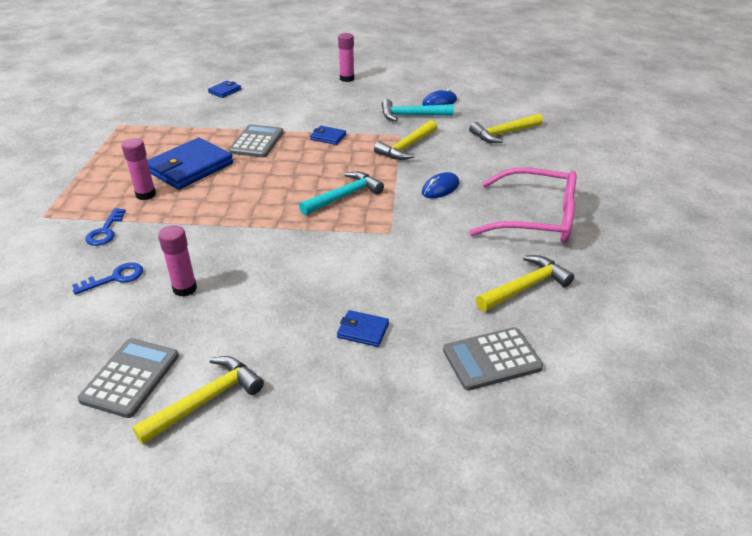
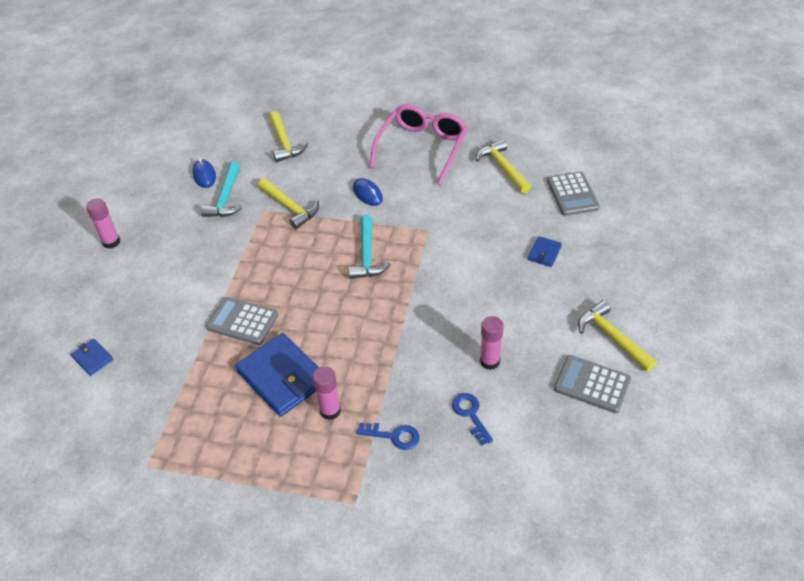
camera: 80 degrees left, 10 degrees up
turquoise hammer [299,172,384,215] -> turquoise hammer turned 150 degrees counterclockwise [349,215,391,279]
blue wallet [310,126,346,145] -> none

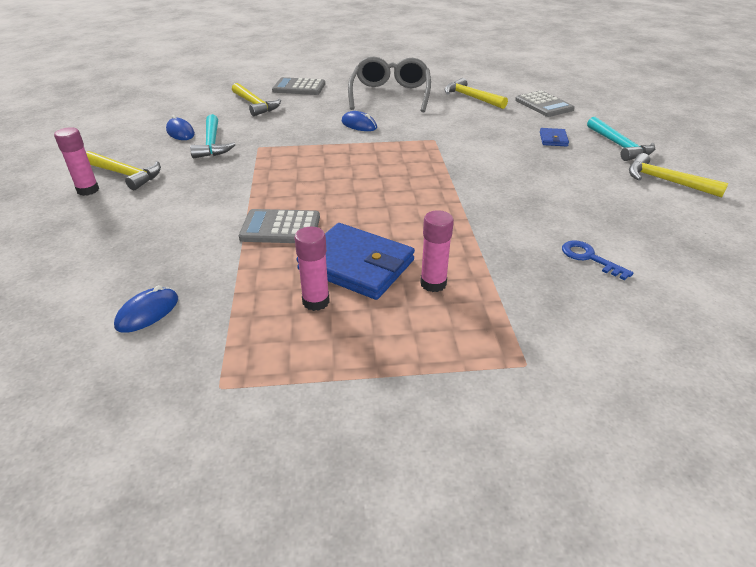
camera: 20 degrees left, 10 degrees down
blue wallet [71,339,113,376] -> none
yellow hammer [258,178,319,229] -> yellow hammer moved to [86,151,161,190]
turquoise hammer [349,215,391,279] -> turquoise hammer moved to [587,117,655,161]
blue key [356,423,419,450] -> none
pink glasses [369,104,468,185] -> grey glasses [348,56,431,112]
pink glue stick [480,316,504,370] -> pink glue stick moved to [294,227,330,311]
grey calculator [554,355,631,413] -> grey calculator moved to [272,77,325,95]
none -> blue mouse [114,285,178,333]

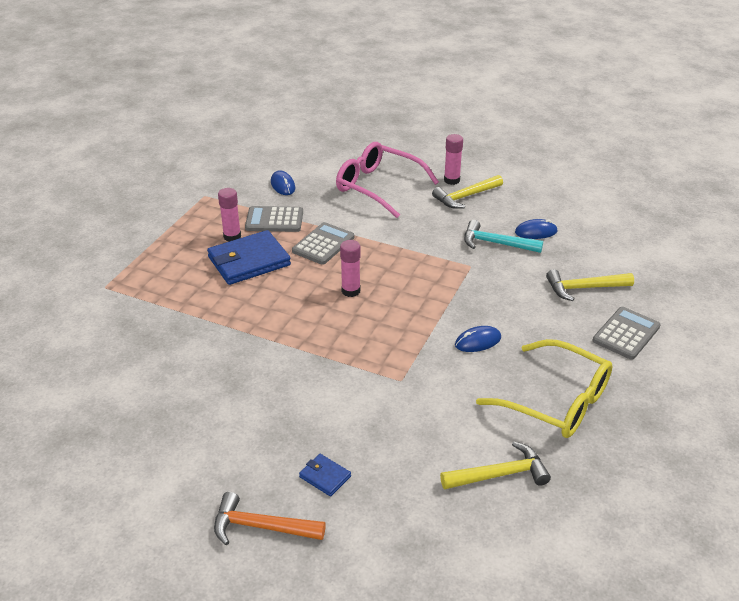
camera: 120 degrees right, 0 degrees up
grey glasses [348,56,431,112] -> yellow glasses [476,339,613,438]
pink glue stick [420,210,454,292] -> pink glue stick moved to [340,240,361,297]
grey calculator [515,90,575,117] -> grey calculator moved to [245,206,303,232]
blue key [562,240,634,280] -> none
turquoise hammer [587,117,655,161] -> orange hammer [214,492,326,545]
yellow hammer [629,153,728,198] -> none
none -> pink glasses [336,142,439,218]

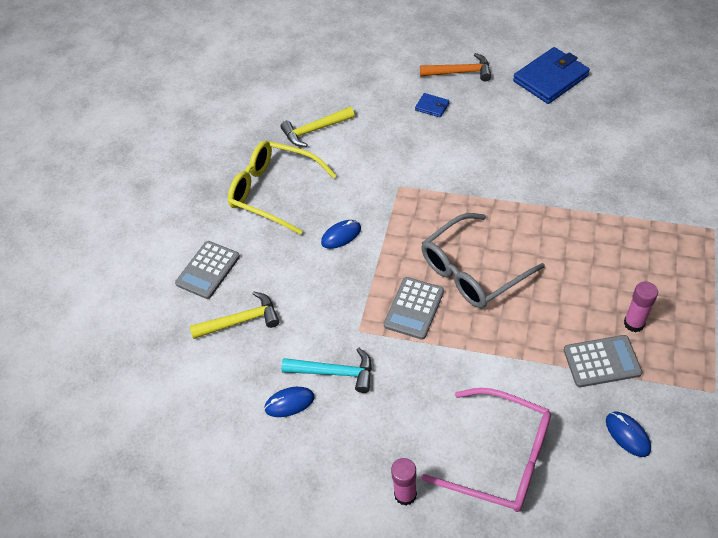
camera: 175 degrees right, 15 degrees up
blue wallet [207,230,291,285] -> blue wallet moved to [513,47,590,104]
grey calculator [292,222,354,265] -> grey calculator moved to [384,277,444,340]
pink glue stick [340,240,361,297] -> grey glasses [422,213,545,308]
yellow hammer [432,175,503,209] -> none

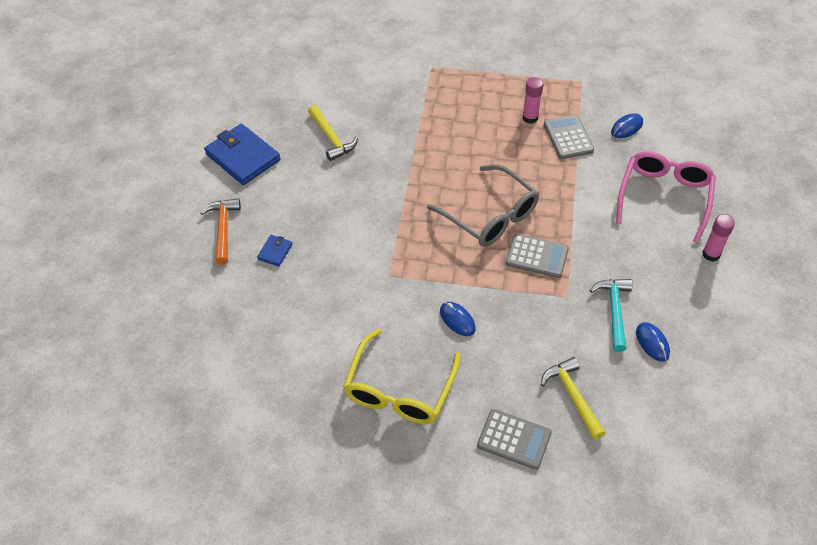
camera: 100 degrees left, 0 degrees up
yellow hammer [280,107,355,147] -> yellow hammer moved to [308,105,358,161]

